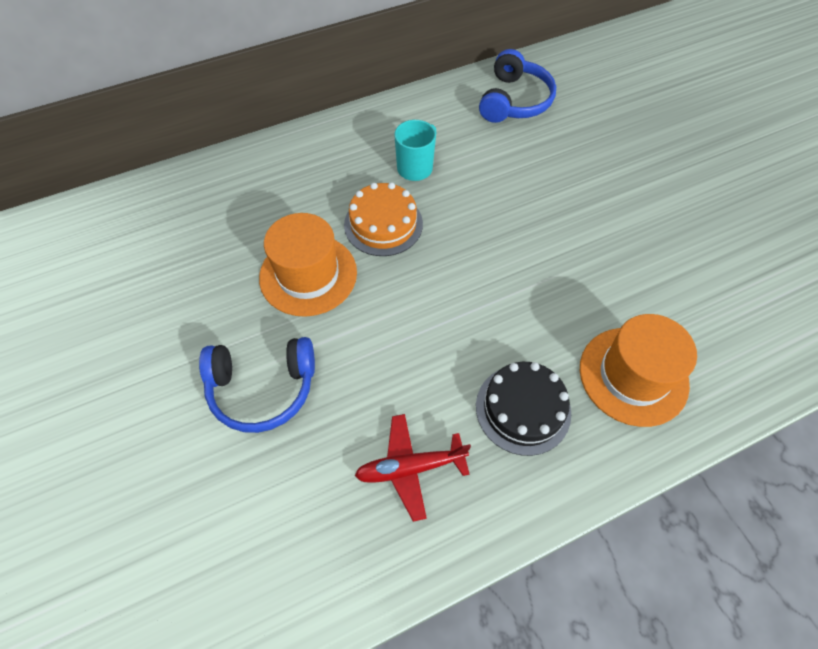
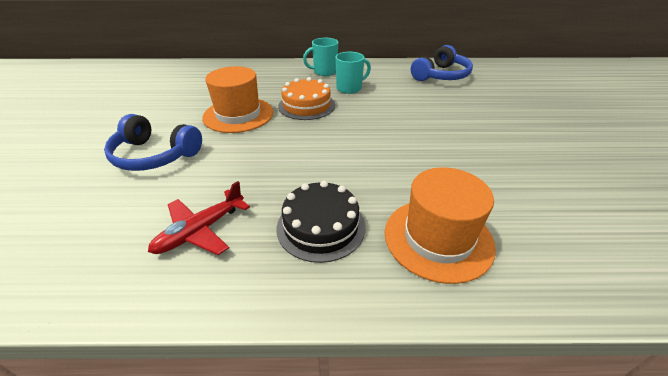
camera: 25 degrees right, 20 degrees down
red plane [355,414,471,522] -> red plane turned 60 degrees counterclockwise [148,181,250,255]
none -> turquoise mug [303,38,338,76]

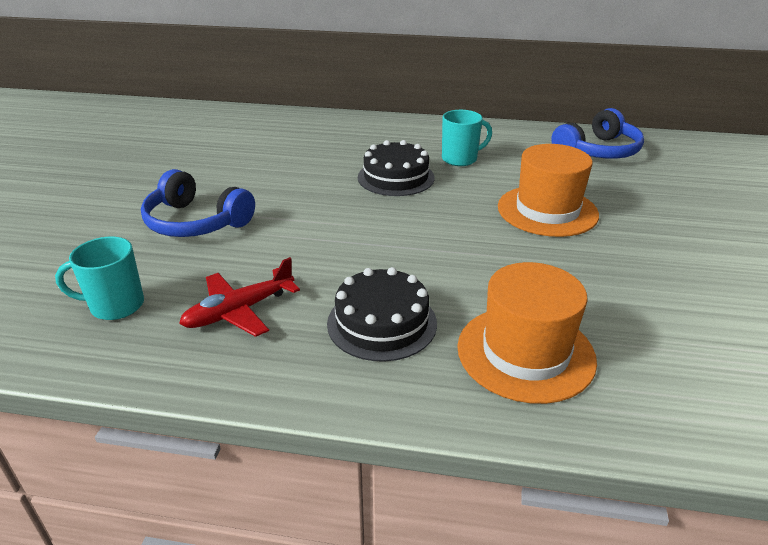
camera: 10 degrees right, 5 degrees down
orange hat [202,66,273,133] -> orange hat moved to [498,144,599,237]
orange cake [278,77,335,120] -> black cake [358,140,435,196]
turquoise mug [303,38,338,76] -> turquoise mug moved to [55,237,144,320]

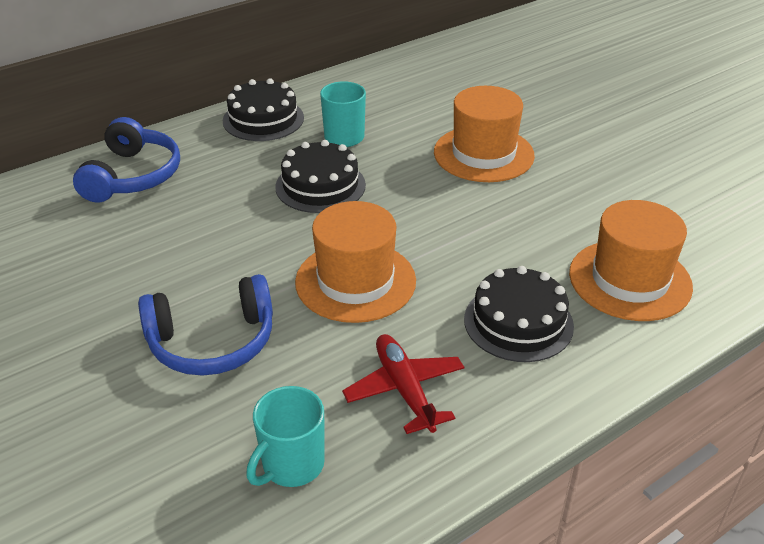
camera: 45 degrees left, 5 degrees up
red plane [179,257,300,337] -> red plane turned 150 degrees clockwise [342,334,464,434]
blue headphones [551,108,644,159] -> blue headphones moved to [73,117,180,203]
none -> black cake [223,78,304,141]
none -> orange hat [295,201,416,323]

